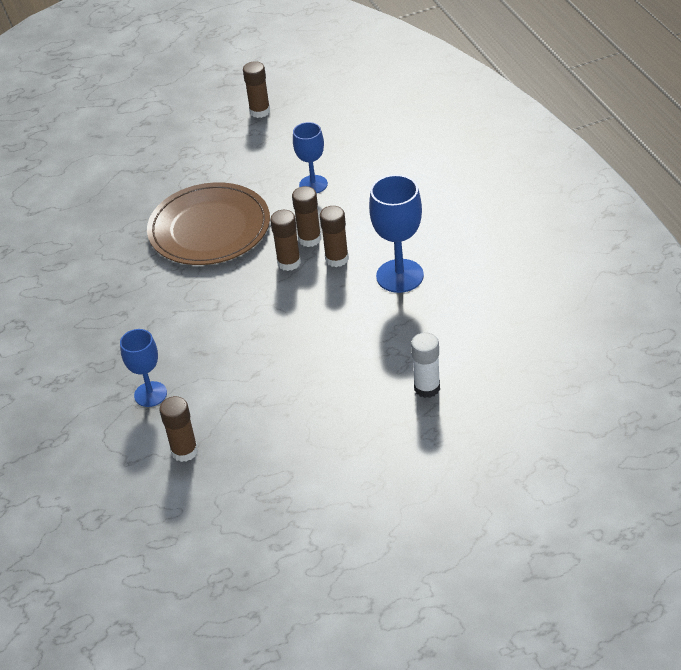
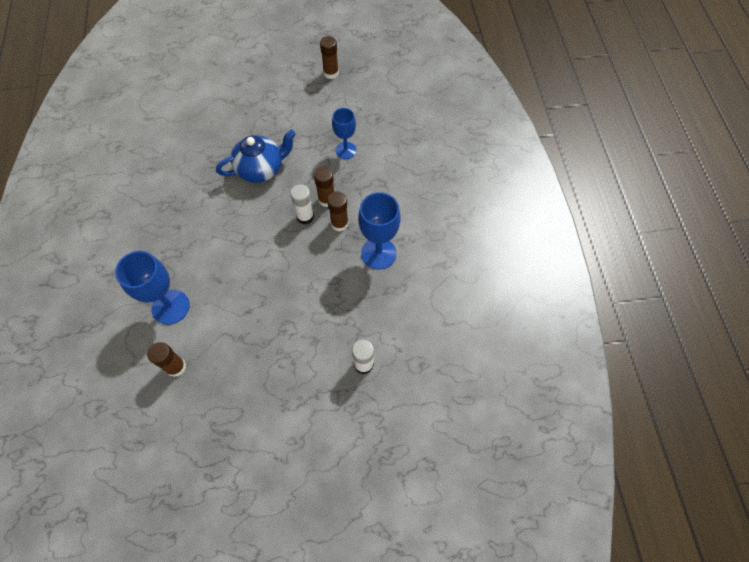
camera: 10 degrees right, 20 degrees up
blue goblet [120,329,167,407] -> blue goblet [115,251,190,325], size x1.53
brown plate [147,182,270,265] -> blue teapot [216,129,296,183]
brown glue stick [270,210,301,271] -> white glue stick [290,184,314,225]

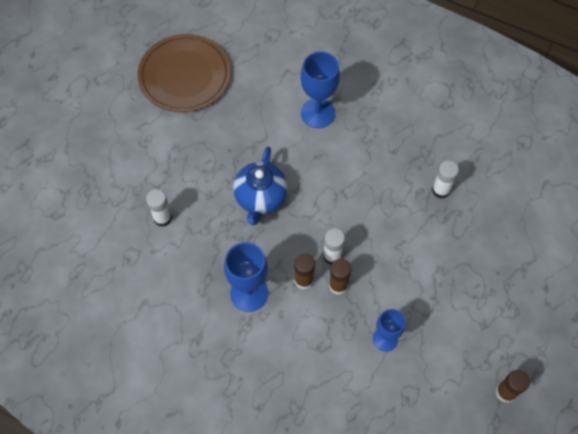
camera: 125 degrees right, 0 degrees up
brown glue stick [147,342,186,377] -> none
blue teapot [216,129,296,183] -> blue teapot moved to [233,146,288,225]
none -> brown plate [137,34,231,112]
none -> white glue stick [432,160,459,199]

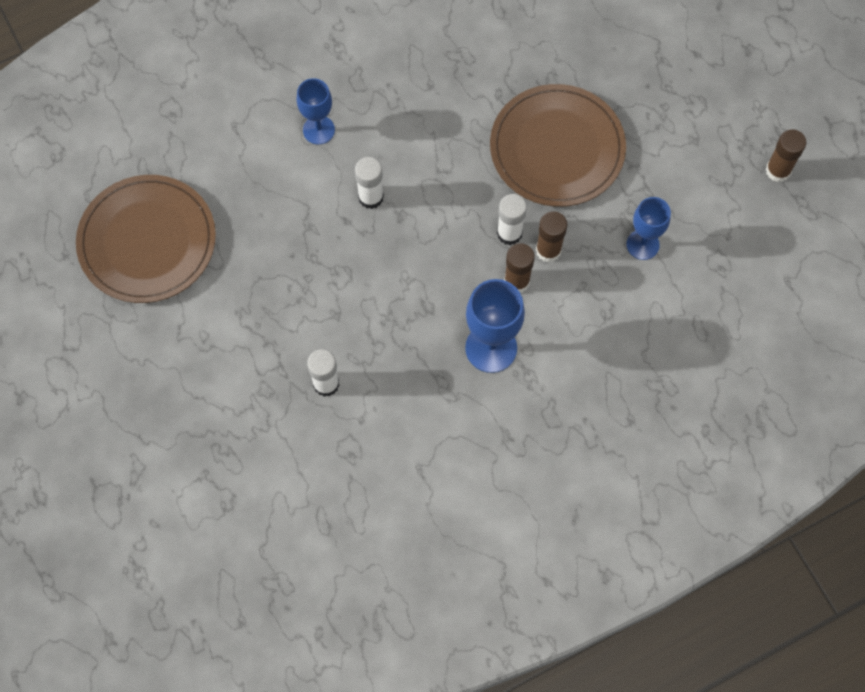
camera: 55 degrees left, 5 degrees up
blue teapot [233,146,288,225] -> none
blue goblet [301,51,340,128] -> blue goblet [297,78,335,145], size x0.65
white glue stick [432,160,459,199] -> white glue stick moved to [355,157,384,209]
none -> brown plate [490,84,626,207]

